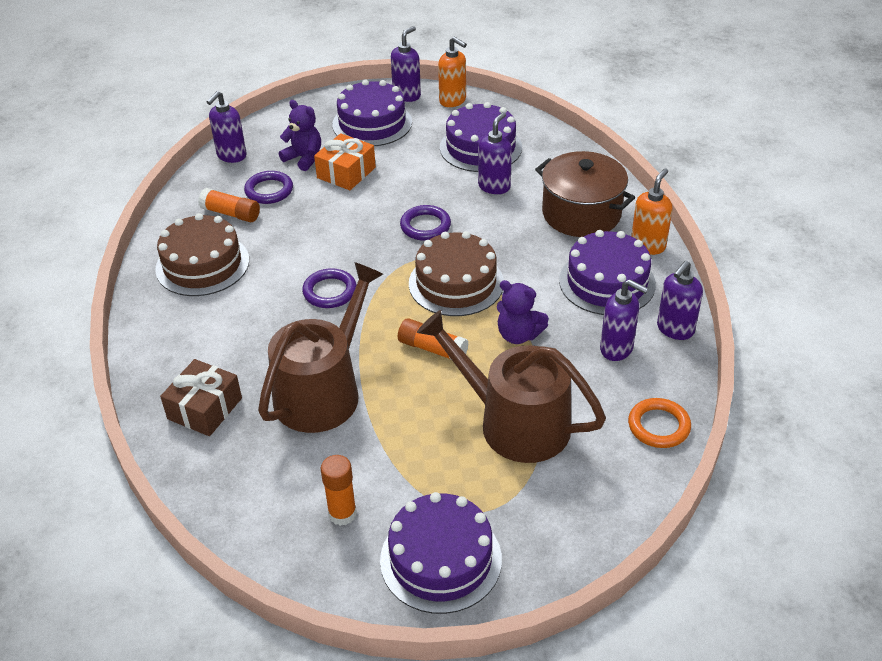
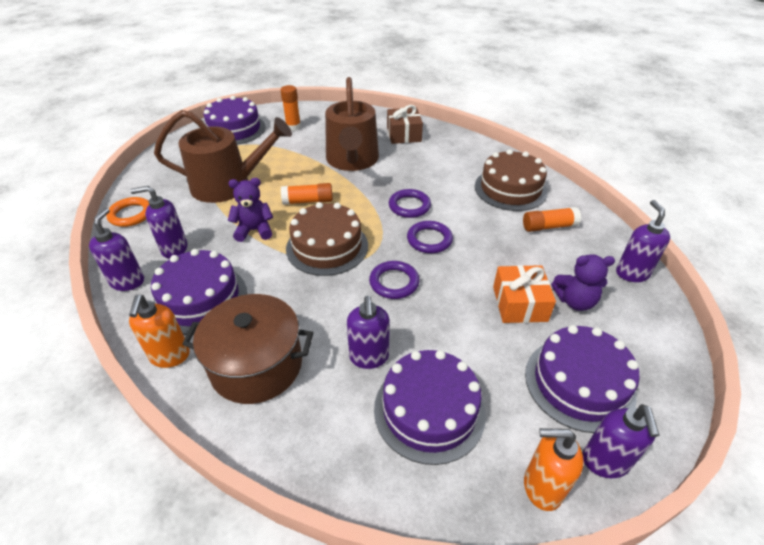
camera: 145 degrees right, 0 degrees up
purple ring [244,171,293,204] -> purple ring moved to [407,221,453,253]

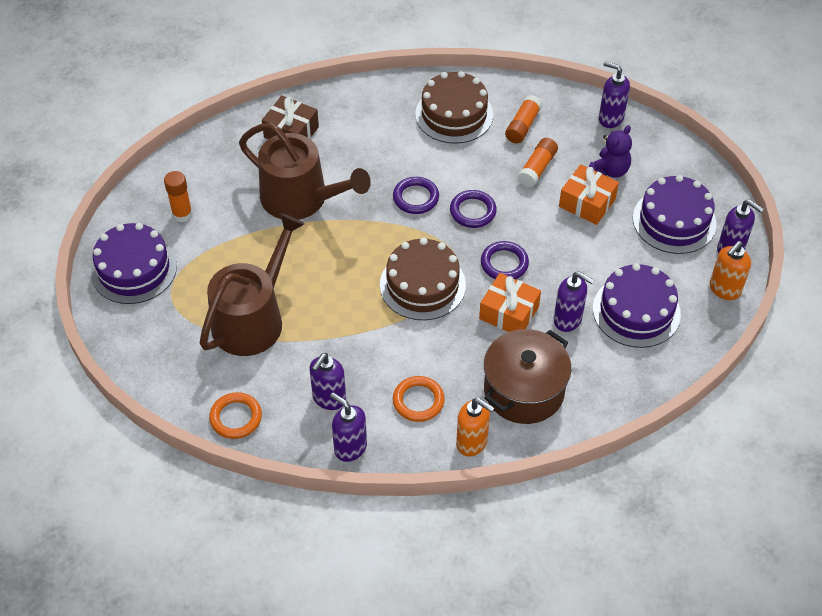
camera: 55 degrees left, 10 degrees up
purple cake [151,249,247,335] -> orange ring [393,376,445,422]
purple teddy bear [228,178,273,242] -> none
orange glue stick [281,183,333,205] -> orange glue stick moved to [518,138,558,187]
none -> orange gift [479,273,541,332]

